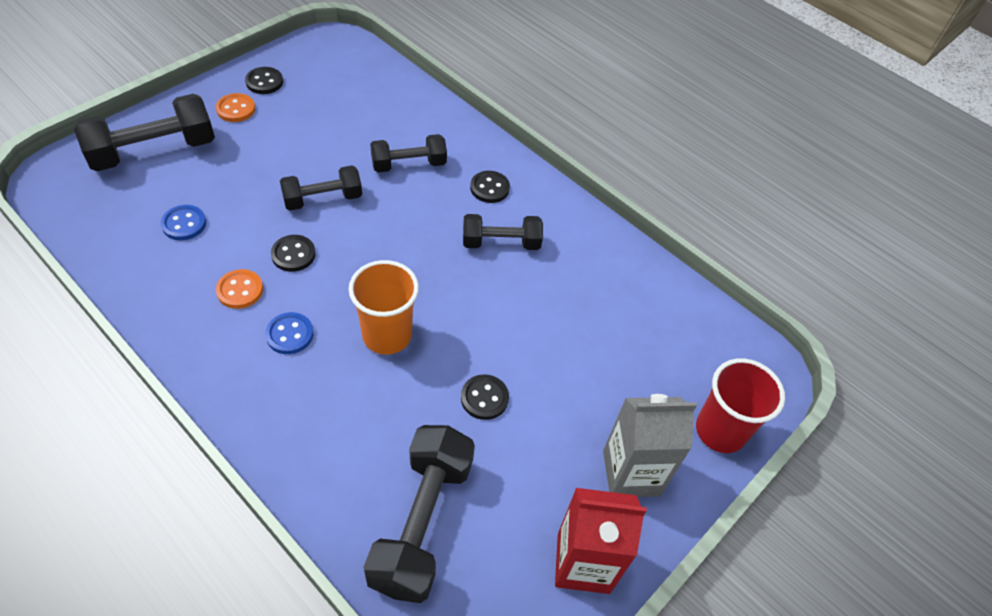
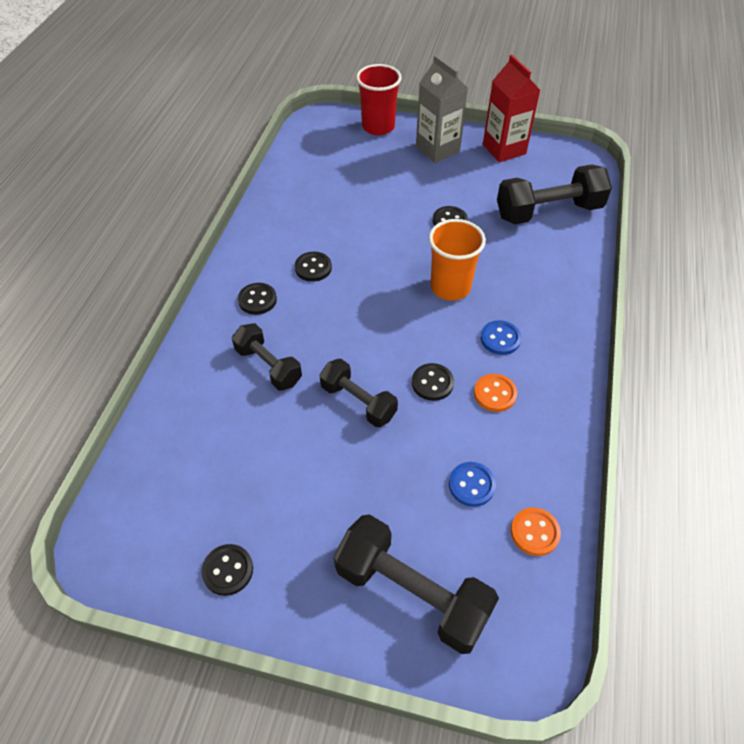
camera: 115 degrees left, 0 degrees up
orange button [216,93,255,122] -> orange button moved to [511,507,561,556]
black dumbbell [463,214,543,250] -> black button [295,252,332,282]

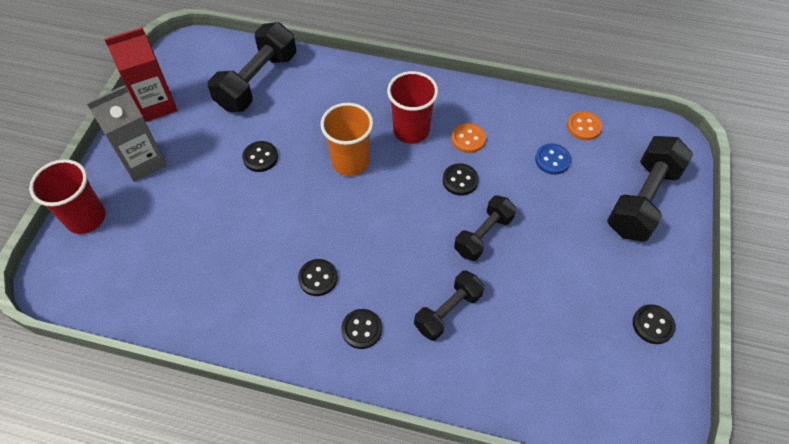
camera: 90 degrees left, 5 degrees up
blue button [481,320,521,355] -> red cup [387,71,438,144]
black dumbbell [497,164,612,225] -> black dumbbell turned 45 degrees clockwise [208,22,296,112]

